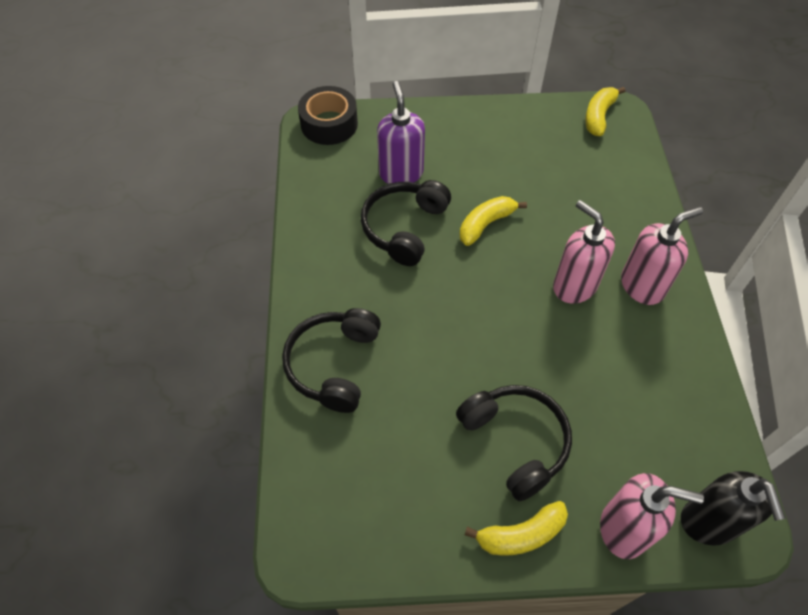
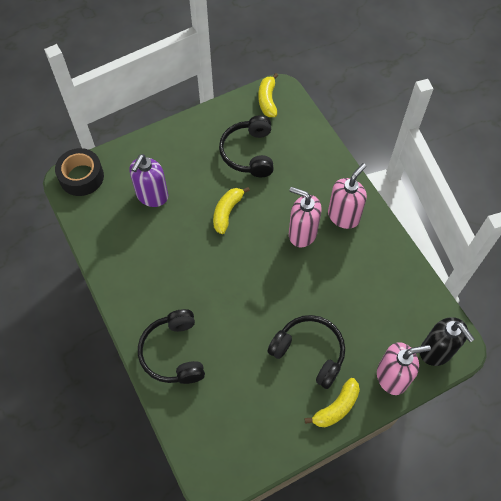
camera: 25 degrees left, 5 degrees up
black headphones [361,180,451,266] -> black headphones moved to [219,115,274,177]
purple soap dispenser [377,81,425,184] -> purple soap dispenser turned 120 degrees counterclockwise [129,154,168,207]

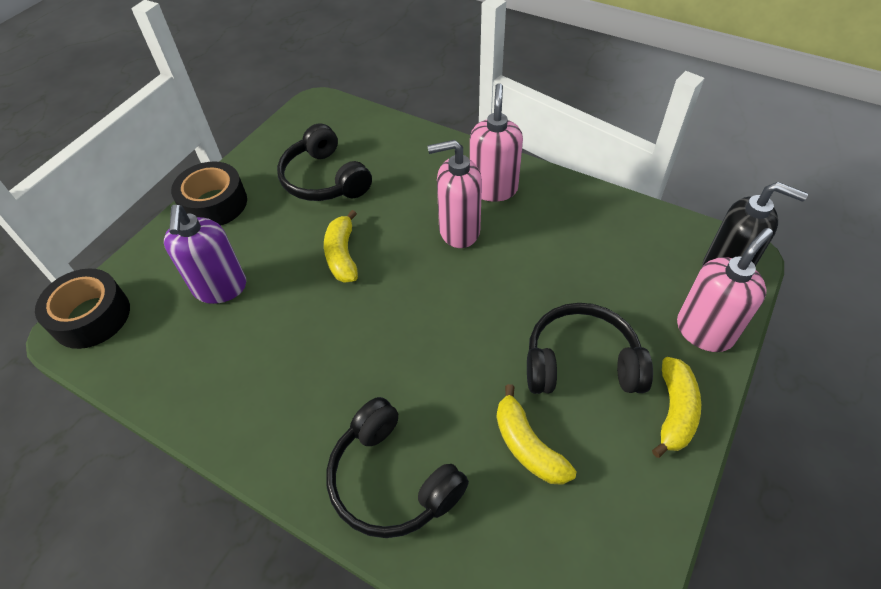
camera: 30 degrees left, 10 degrees down
yellow banana [258,73,278,117] -> yellow banana moved to [496,384,577,485]
none -> black tape [171,161,247,226]

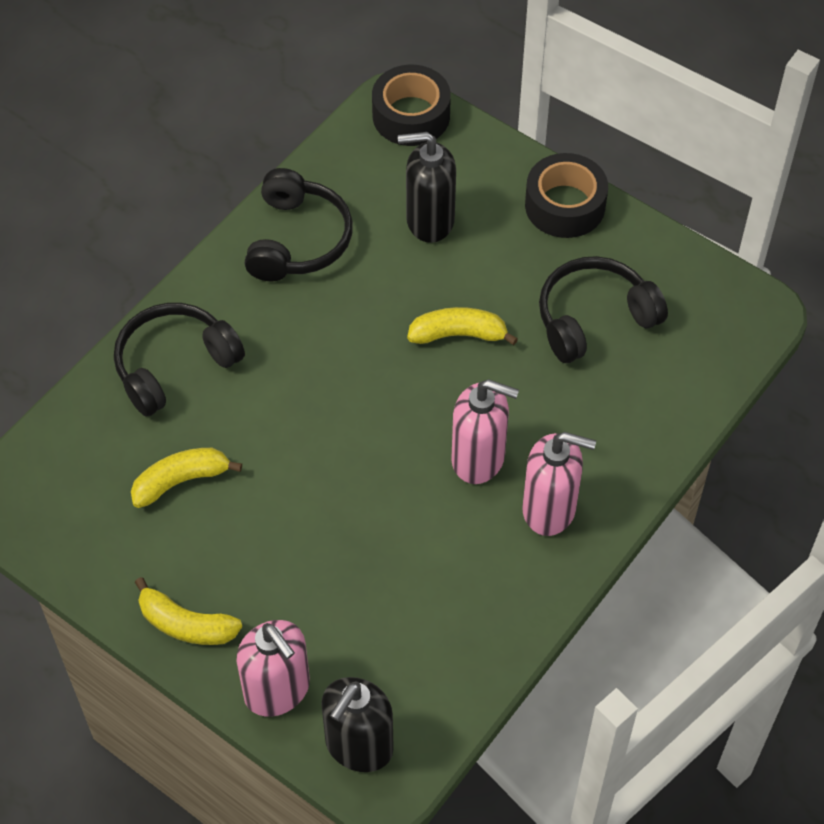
camera: 95 degrees right, 5 degrees up
purple soap dispenser [164,205,246,304] -> black soap dispenser [398,132,456,243]
pink soap dispenser [428,140,482,248] -> pink soap dispenser turned 105 degrees clockwise [452,379,519,484]
black headphones [527,303,653,394] -> black headphones moved to [245,168,353,281]

